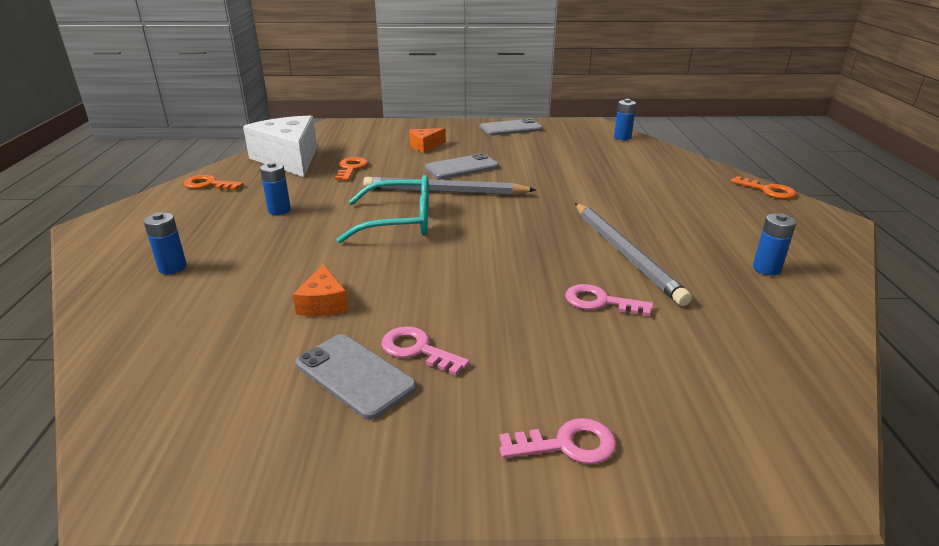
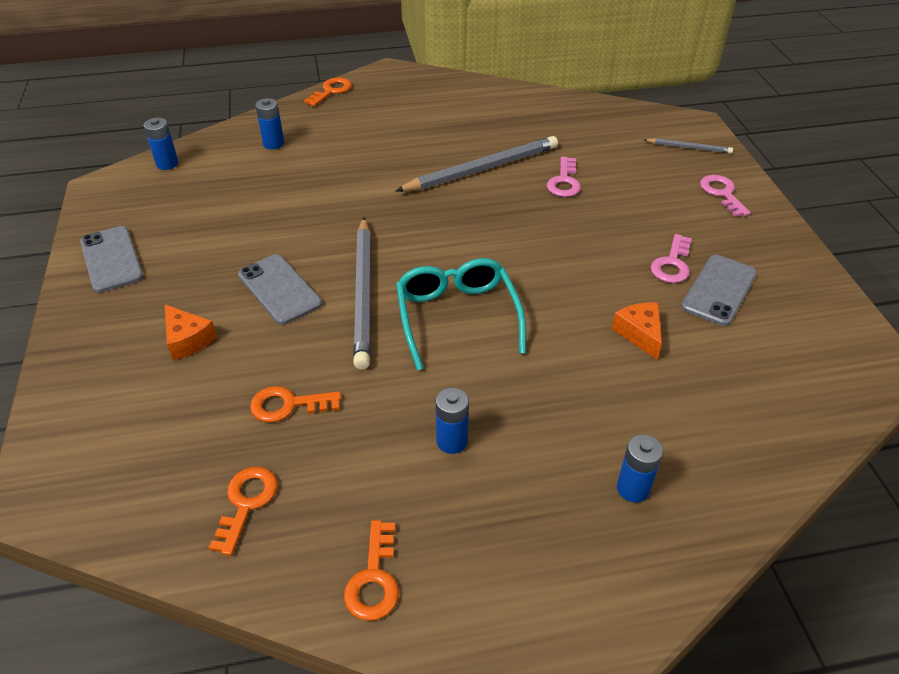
camera: 100 degrees left, 15 degrees up
white cheese [243,115,317,177] -> orange key [209,467,278,556]
orange cheese [293,264,348,316] -> orange cheese turned 90 degrees counterclockwise [612,302,662,360]
blue battery [753,213,796,276] -> blue battery moved to [255,98,284,149]
none -> grey pencil [644,138,733,154]

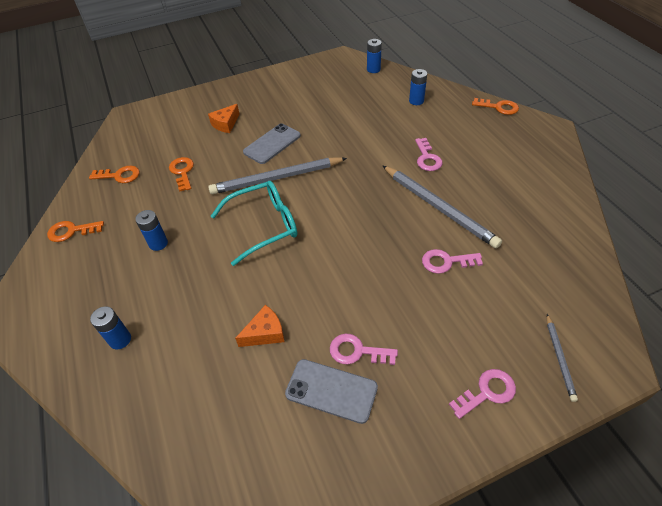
camera: 80 degrees right, 5 degrees up
grey phone [80,226,144,293] -> none
none -> pink key [415,138,443,171]

